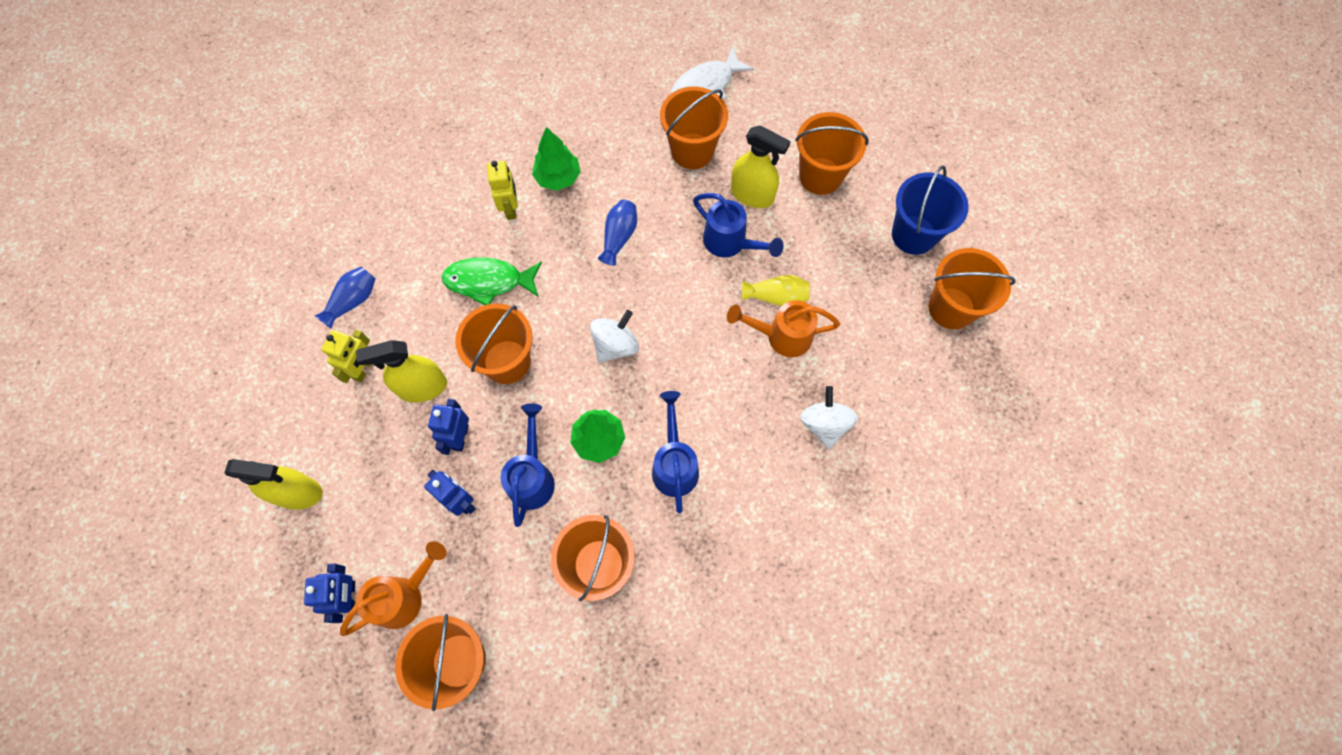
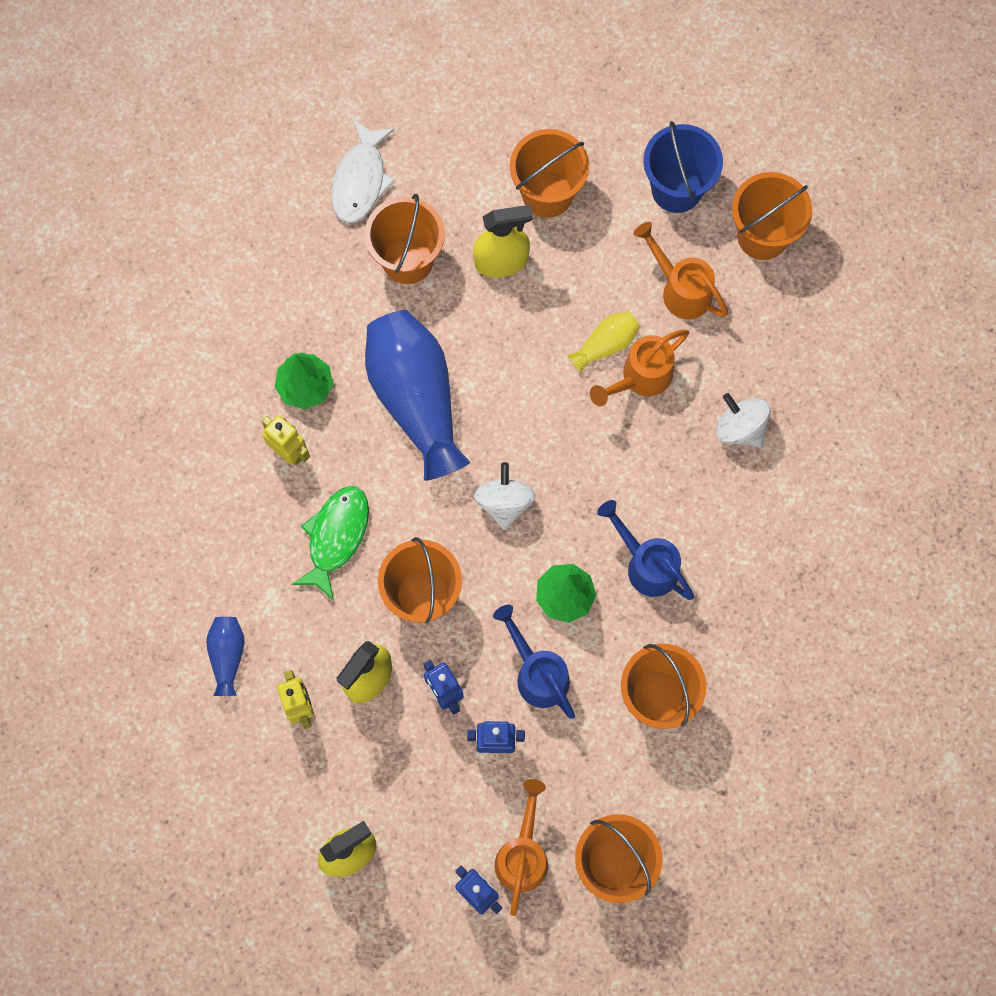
camera: 40 degrees left, 5 degrees up
green fish [441,257,542,305] -> green fish turned 150 degrees clockwise [292,486,369,601]
blue vase [598,200,637,266] -> blue vase [365,310,470,481], size x2.17
blue watering can [693,193,784,257] -> none
none -> orange watering can [633,222,728,319]

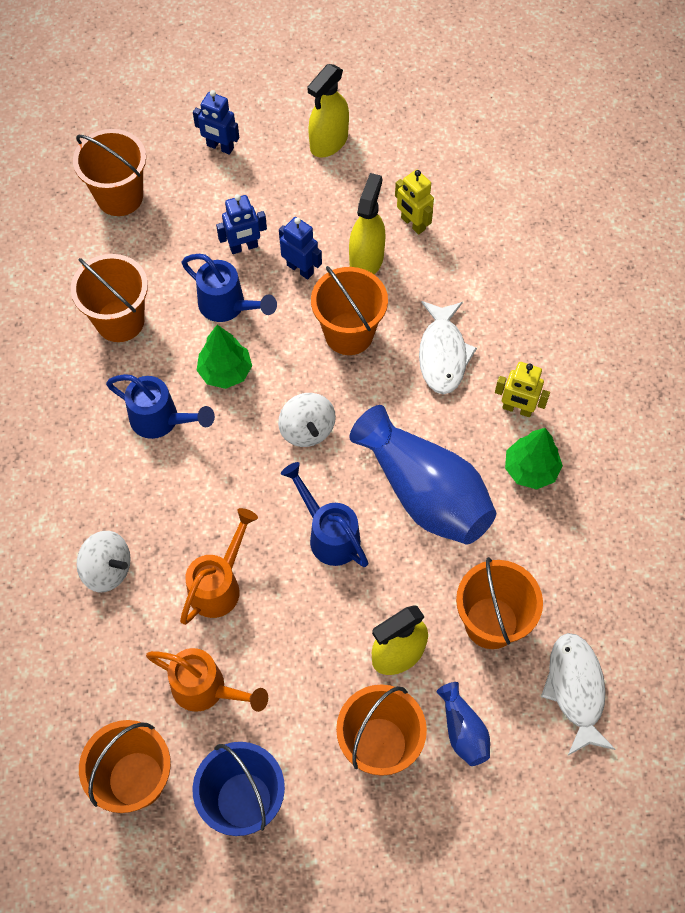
camera: 160 degrees right, 10 degrees down
blue vase [206,617,245,696] -> blue vase moved to [436,682,490,766]
green fish [292,486,369,601] -> white fish [419,301,477,394]
orange watering can [495,779,548,916] -> none
yellow vase [568,311,640,373] -> none
none -> blue watering can [281,462,368,567]

